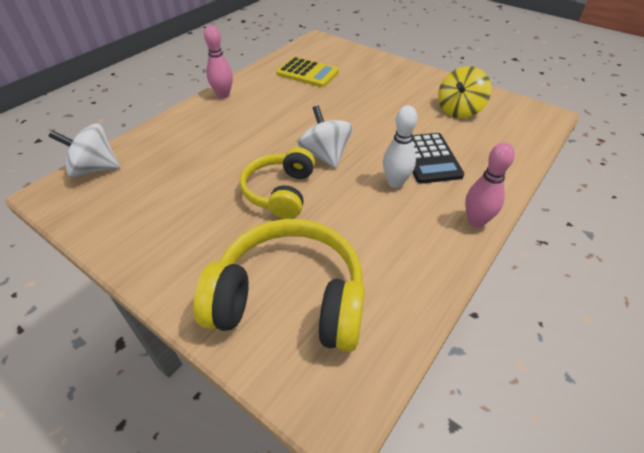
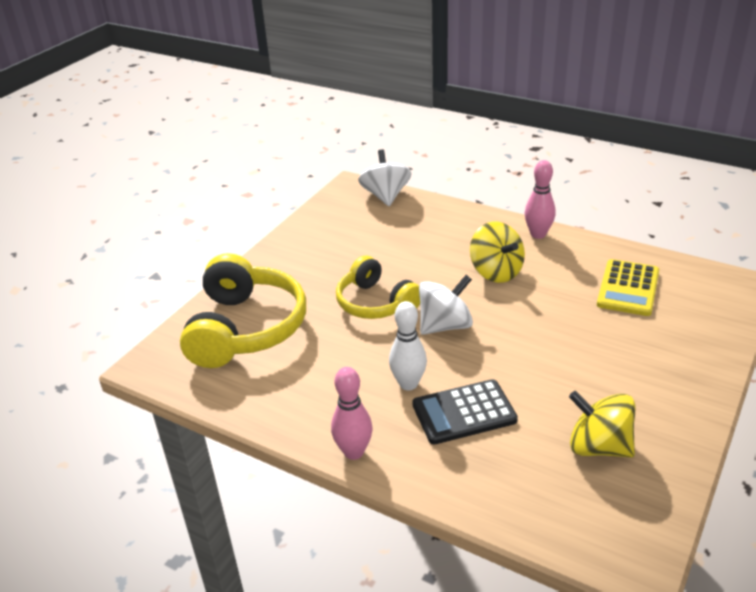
camera: 85 degrees right, 10 degrees down
yellow headphones [240,147,315,219] -> yellow headphones turned 135 degrees counterclockwise [336,256,420,319]
none -> yellow spinning top [470,222,525,283]

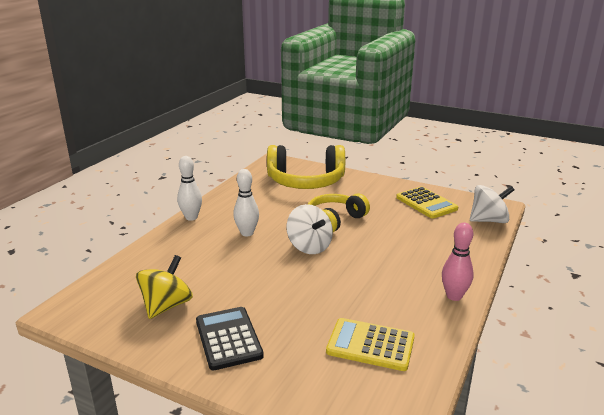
camera: 85 degrees right, 10 degrees down
pink bowling pin [331,367,372,460] -> white bowling pin [177,156,202,221]
black calculator [412,379,518,444] -> black calculator moved to [196,307,264,371]
yellow spinning top [470,222,525,283] -> none
none -> yellow calculator [396,187,458,219]

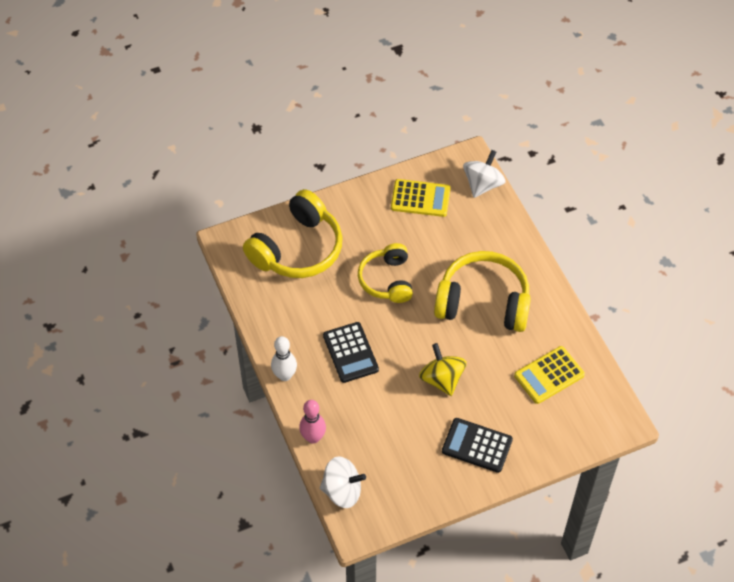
camera: 50 degrees left, 30 degrees up
yellow spinning top [136,255,193,319] -> yellow spinning top moved to [419,343,467,396]
white bowling pin [233,169,259,237] -> black calculator [323,322,379,383]
white spinning top [286,204,333,254] -> white spinning top moved to [320,456,366,508]
pink bowling pin [442,223,474,301] -> pink bowling pin moved to [299,400,326,444]
none -> yellow headphones [434,251,531,332]

